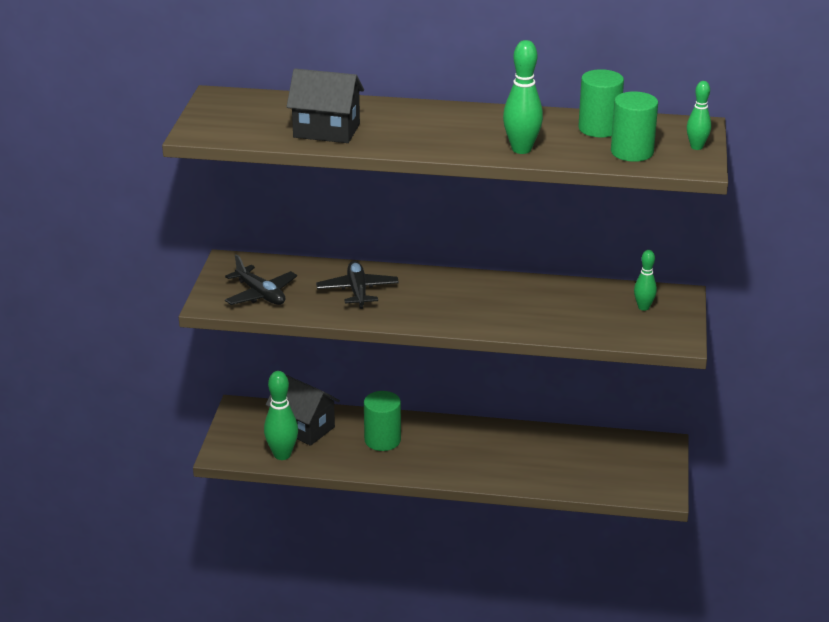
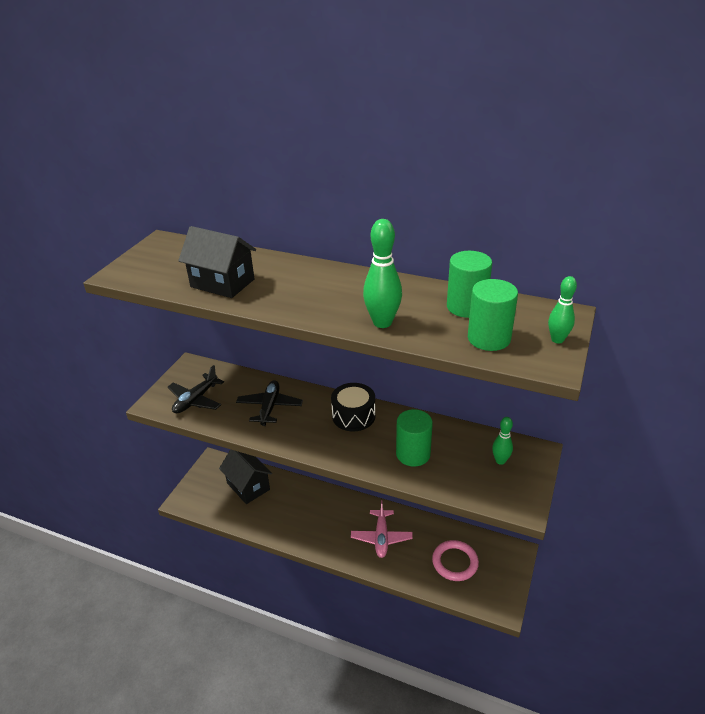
camera: 15 degrees right, 5 degrees up
black plane [225,254,297,305] -> black plane turned 60 degrees clockwise [168,365,224,413]
green bowling pin [264,371,298,460] -> none
green cylinder [364,391,401,451] -> green cylinder moved to [396,409,433,467]
none -> black drum [331,383,375,431]
none -> pink plane [351,500,413,558]
none -> pink ring [432,540,479,581]

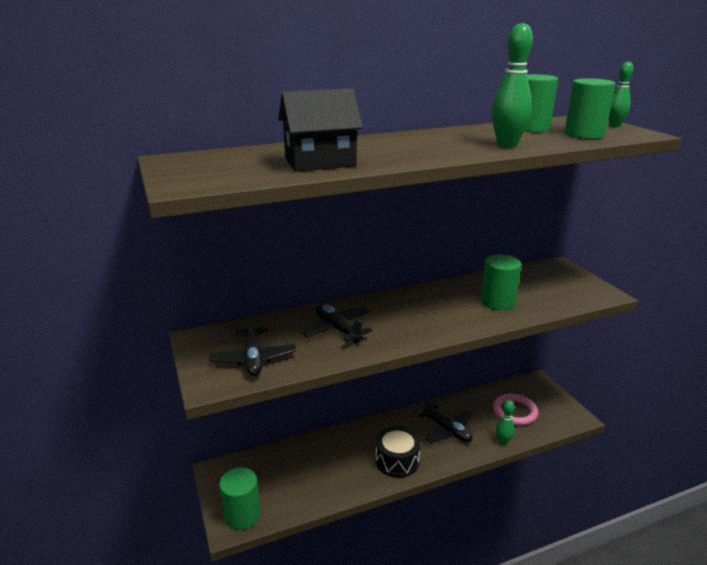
camera: 45 degrees left, 10 degrees down
black house [219,449,272,504] -> none
black drum [331,383,375,431] -> black drum moved to [376,426,421,478]
pink plane [351,500,413,558] -> black plane [418,397,473,443]
green bowling pin [492,417,513,465] -> green bowling pin moved to [496,400,515,445]
none -> green cylinder [219,468,261,530]

